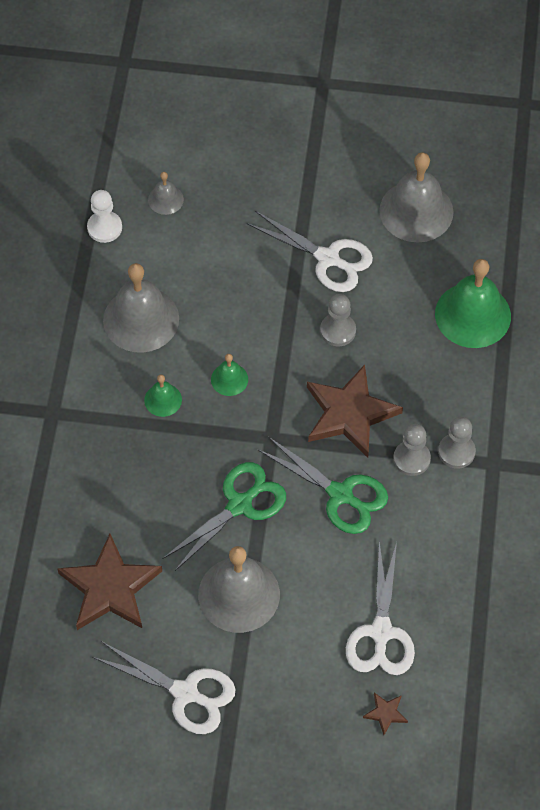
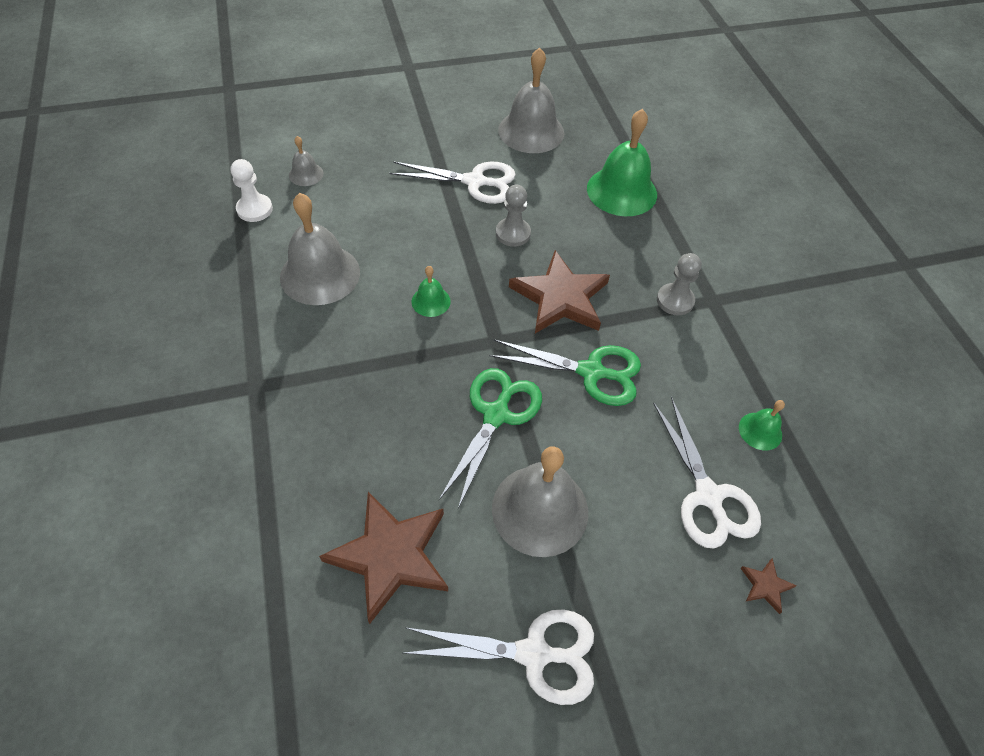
camera: 25 degrees left, 5 degrees down
green bell [144,374,182,417] -> green bell moved to [739,400,785,450]
grey pawn [393,424,431,476] -> none

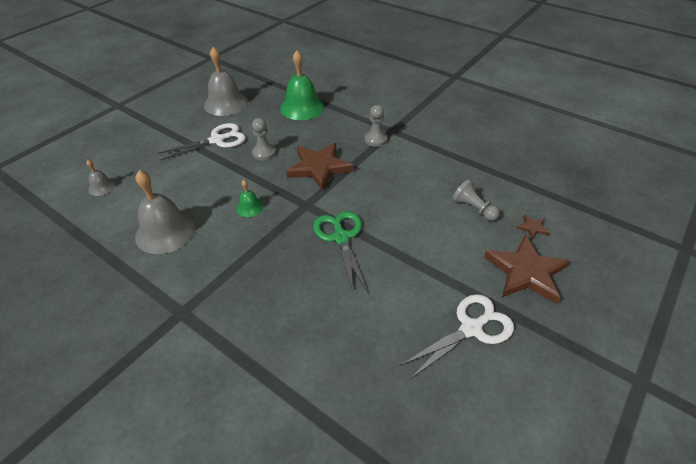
camera: 35 degrees left, 10 degrees down
white pawn [231,159,273,222] -> none
brown star [319,492,448,624] -> brown star moved to [484,235,570,304]
green scissors [489,340,641,406] -> none
grey bell [492,447,588,557] -> none
white scissors [653,397,761,548] -> grey pawn [452,179,500,221]
green bell [739,400,785,450] -> none

